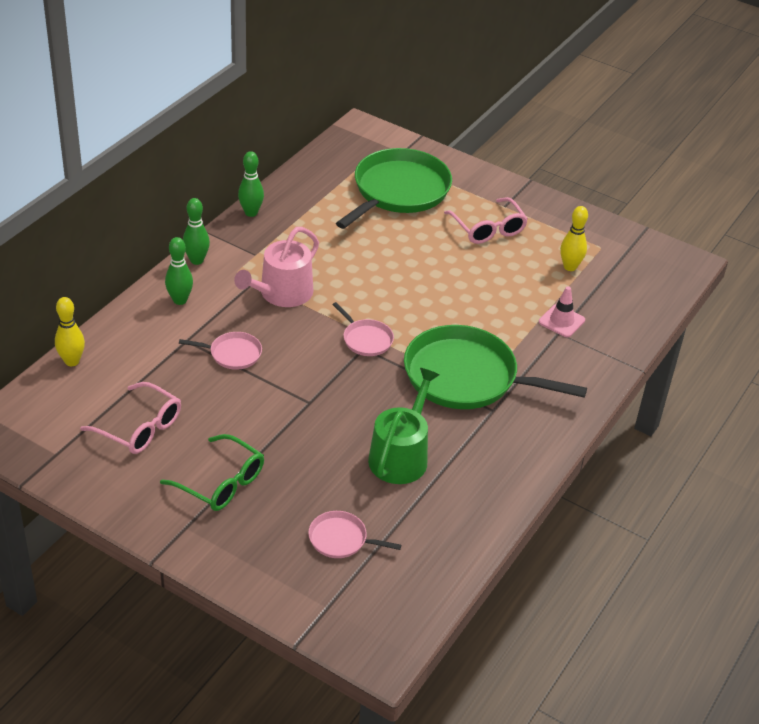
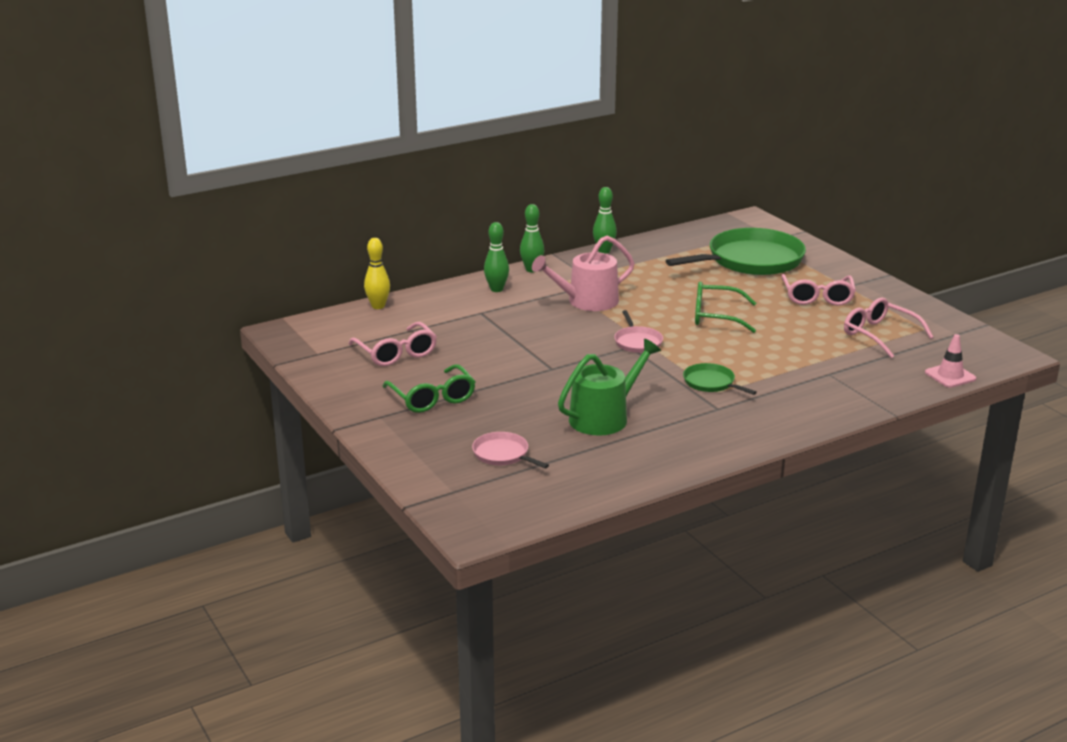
camera: 30 degrees right, 15 degrees down
pink pan [179,332,262,370] -> none
green pan [404,325,587,409] -> green pan [683,363,757,395], size x0.45
pink traffic cone [539,286,585,337] -> pink traffic cone moved to [925,334,976,388]
yellow bowling pin [560,206,588,271] -> pink glasses [844,297,933,358]
none -> green glasses [695,282,756,333]

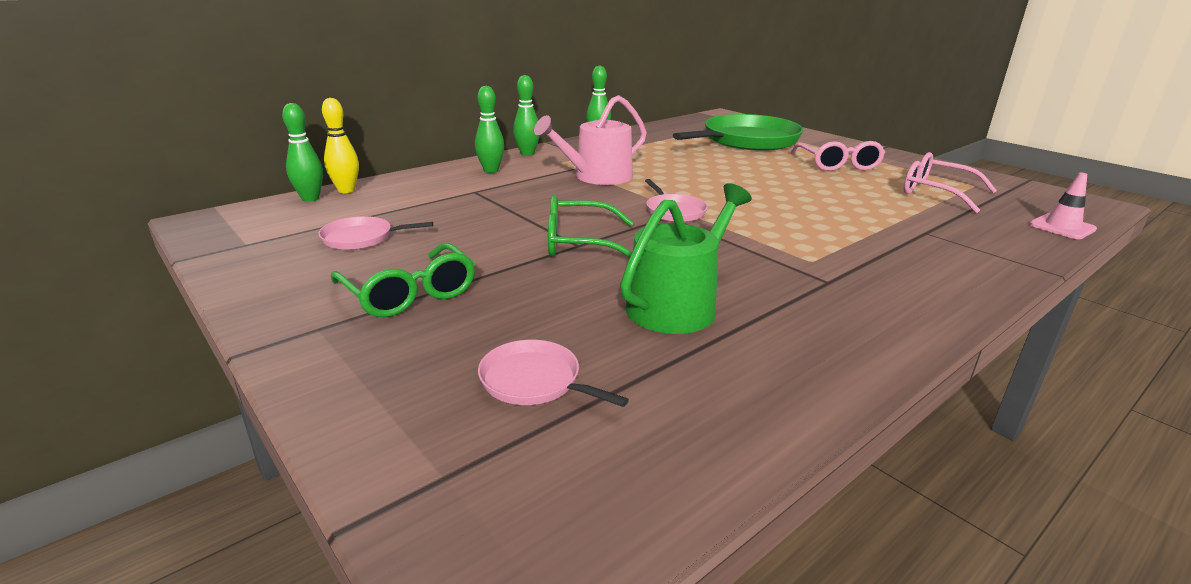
camera: 10 degrees left, 0 degrees up
pink glasses [349,322,437,366] -> pink pan [319,216,433,250]
green pan [683,363,757,395] -> none
green glasses [695,282,756,333] -> green glasses moved to [548,195,634,258]
none -> green bowling pin [282,103,323,202]

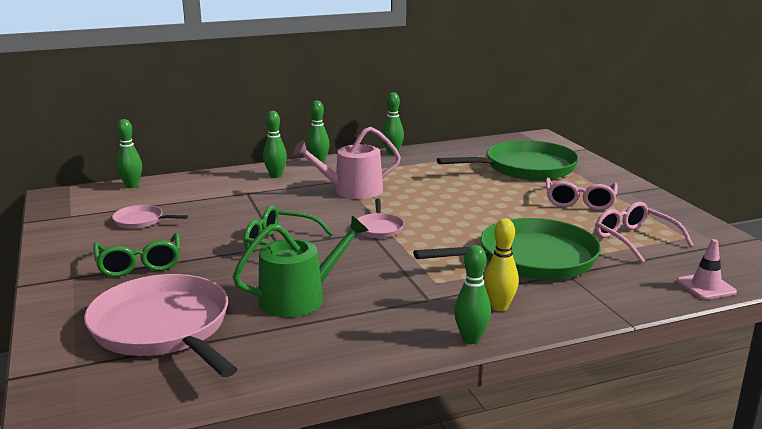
camera: 20 degrees right, 5 degrees down
yellow bowling pin [322,98,359,193] -> yellow bowling pin moved to [484,218,519,311]
pink pan [478,340,629,407] -> pink pan [84,274,237,377], size x2.20
none -> green pan [413,218,601,280]
none -> green bowling pin [454,245,491,344]

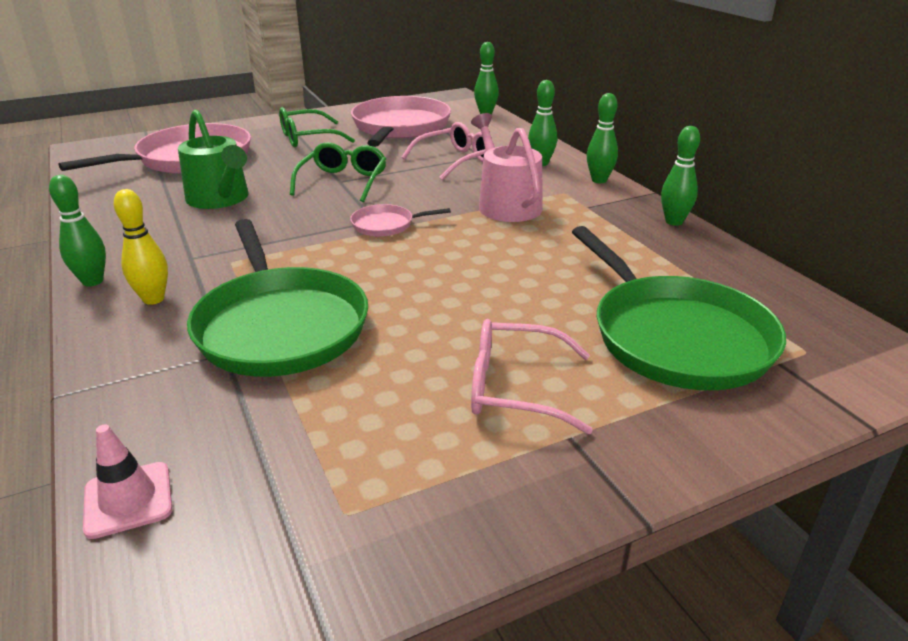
camera: 85 degrees right, 10 degrees up
pink pan [112,205,188,229] -> pink pan [351,96,451,147], size x2.20
pink glasses [595,202,694,263] -> pink glasses moved to [402,122,495,180]

